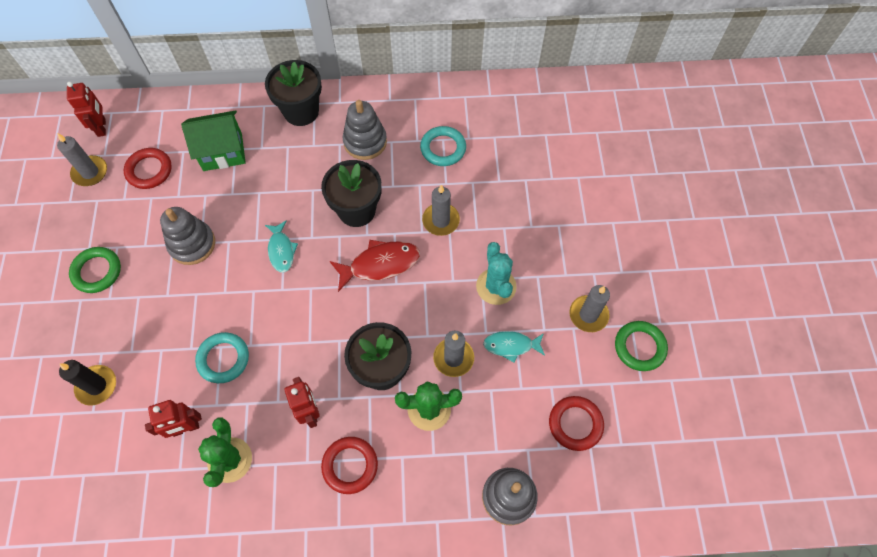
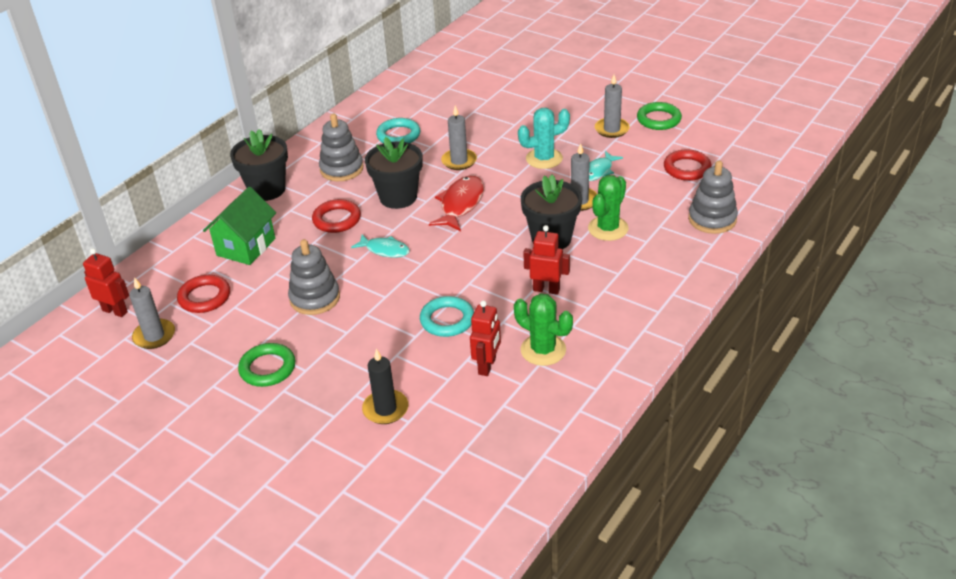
camera: 50 degrees left, 25 degrees down
red ring [321,437,378,494] -> red ring moved to [312,199,361,233]
turquoise cactus [476,242,517,305] -> turquoise cactus turned 45 degrees counterclockwise [518,108,570,169]

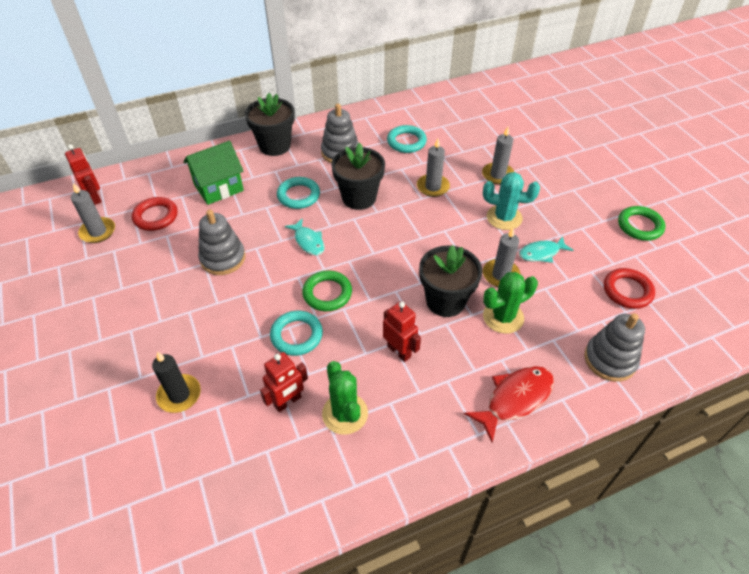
camera: 30 degrees right, 10 degrees up
green ring [238,343,296,387] -> green ring moved to [302,270,352,311]
red ring [312,199,361,233] -> turquoise ring [277,177,320,209]
red fish [429,176,484,231] -> red fish moved to [464,366,554,443]
grey candle [595,75,630,138] -> grey candle moved to [482,127,514,185]

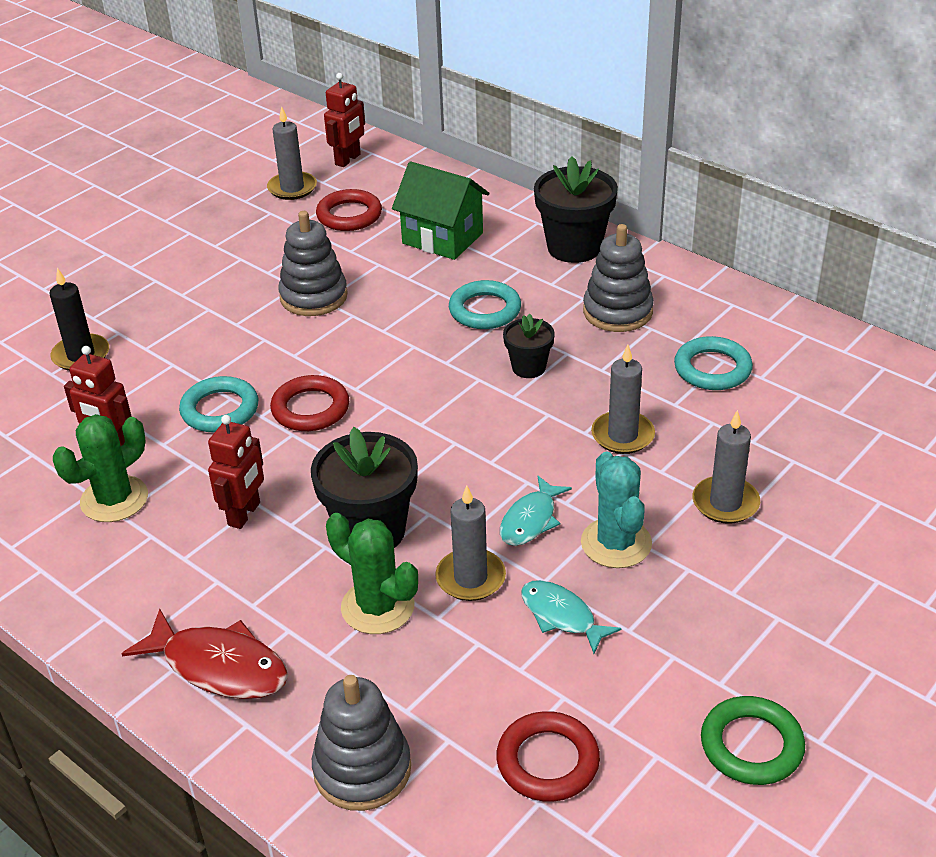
camera: 65 degrees right, 10 degrees down
turquoise fish [285,219,325,256] -> turquoise fish moved to [500,476,572,546]
green ring [302,270,352,311] -> red ring [270,375,349,431]
black flower pot [331,143,385,210] -> black flower pot [503,314,555,378], size x0.56

